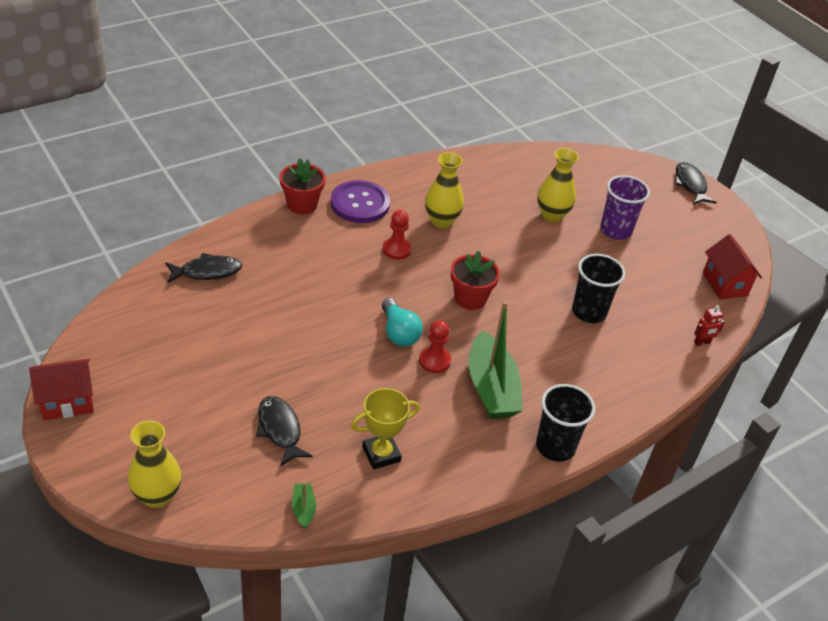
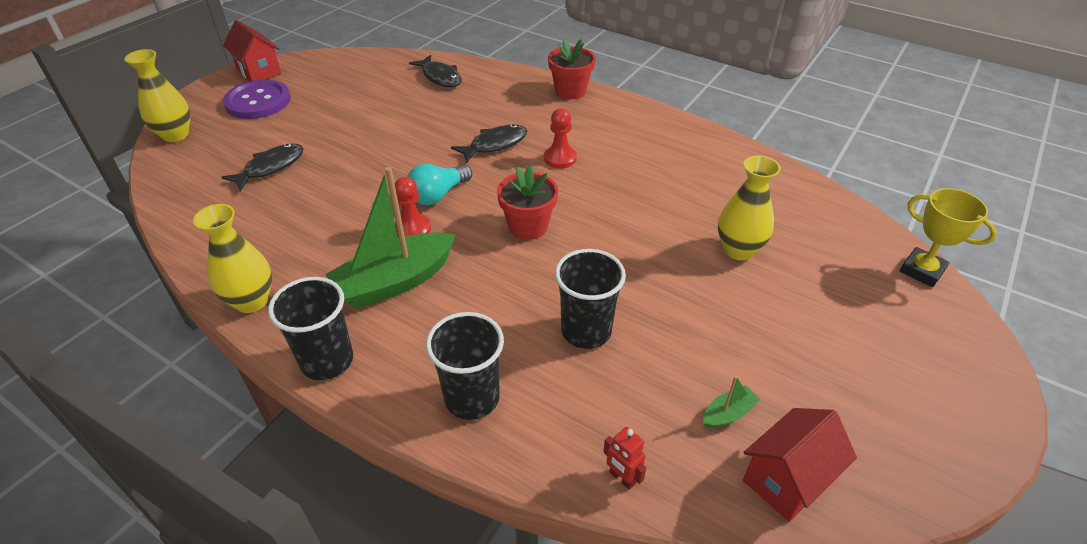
camera: 70 degrees right, 0 degrees up
green boat [292,483,316,529] -> green boat moved to [703,376,760,428]
purple button [331,180,390,223] -> purple button moved to [223,80,291,119]
yellow trophy [351,388,420,469] -> yellow trophy moved to [900,188,997,287]
yellow vase [425,152,464,228] -> yellow vase moved to [193,204,272,313]
purple cup [600,175,650,240] -> none
black fish [675,162,717,205] -> black fish moved to [451,124,527,164]
none -> black cup [426,312,504,420]

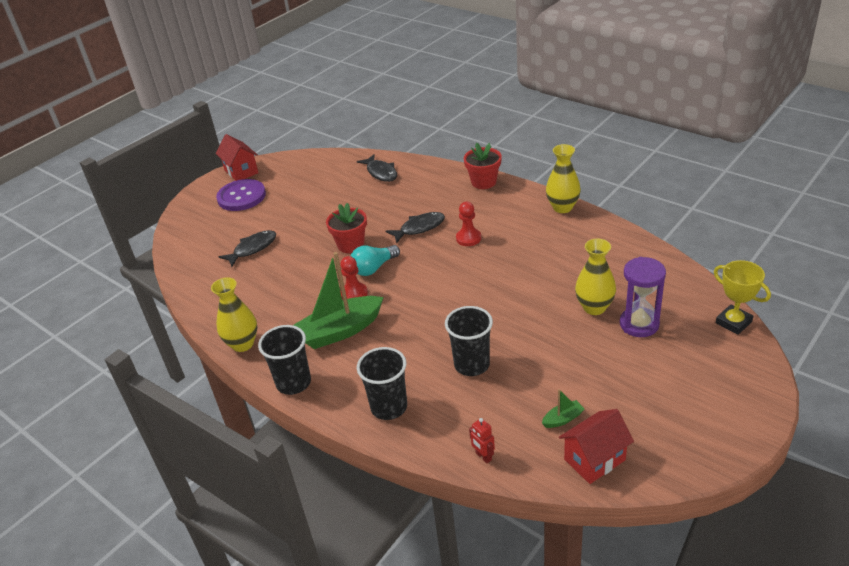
camera: 10 degrees right, 5 degrees down
yellow vase [125,49,190,142] -> yellow vase moved to [546,144,581,213]
red flower pot [497,165,558,240] -> red flower pot moved to [326,203,367,253]
none -> purple hourglass [620,257,666,337]

